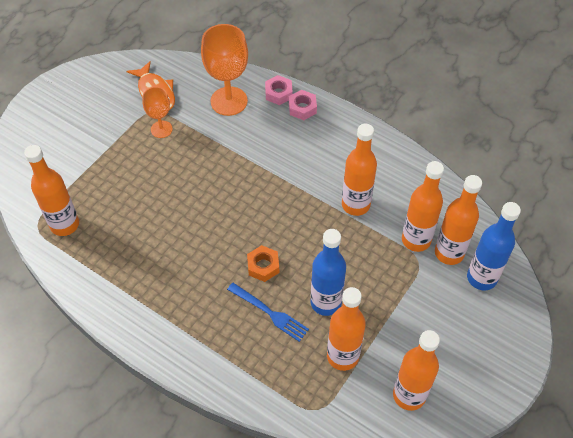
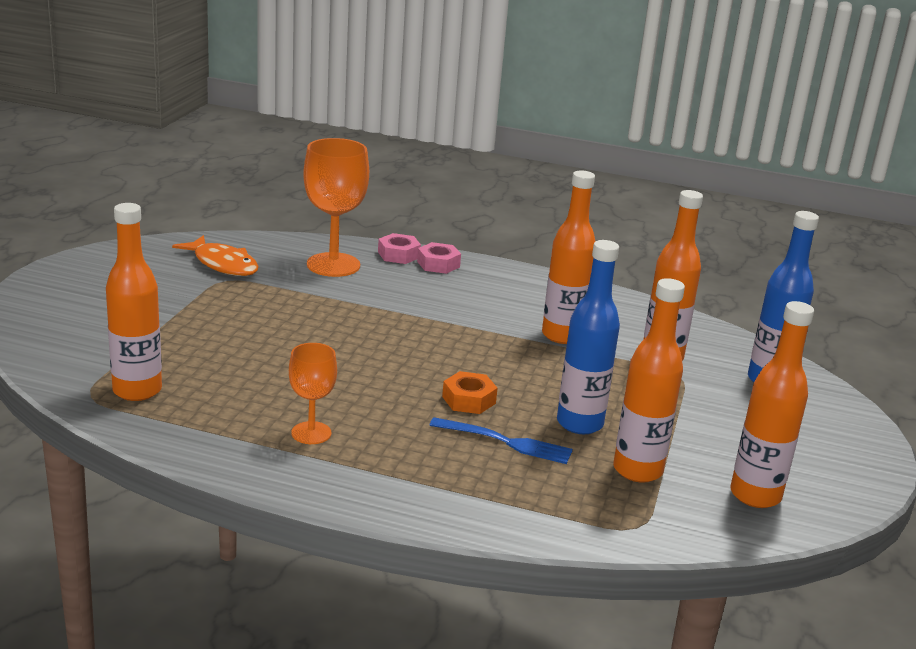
camera: 20 degrees left, 30 degrees down
orange goblet [143,87,173,138] -> orange goblet moved to [289,343,337,444]
orange bottle [435,175,482,265] -> none

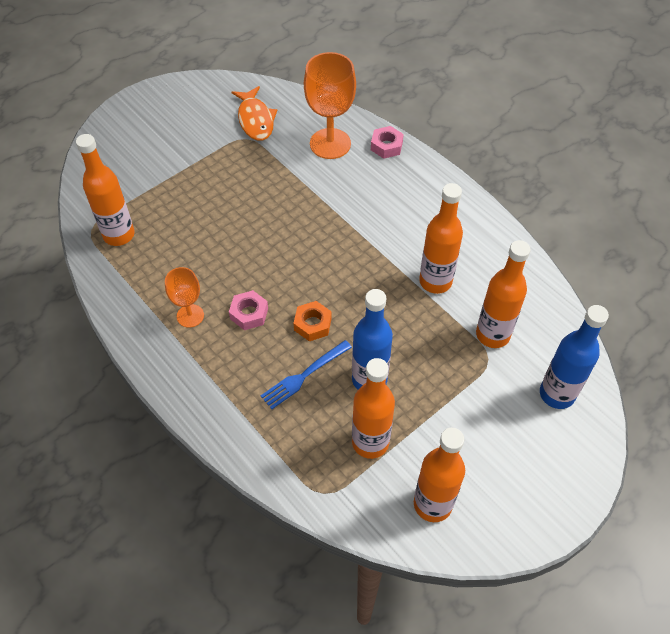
camera: 35 degrees right, 30 degrees up
pink nut [417,242,461,274] -> pink nut moved to [229,290,268,330]
blue fork [429,417,573,464] -> blue fork turned 90 degrees clockwise [261,340,352,409]

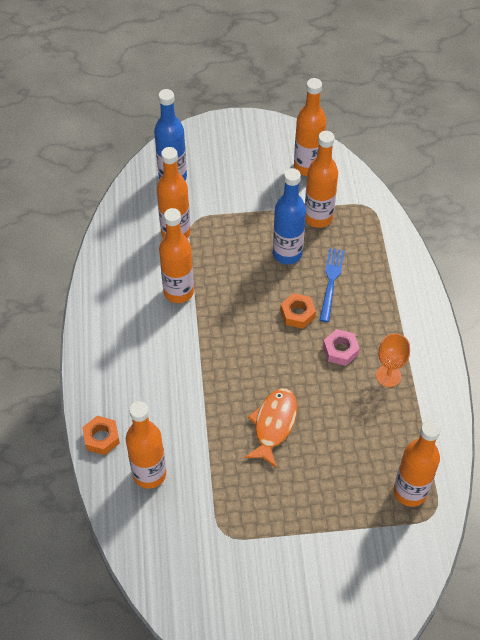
camera: 145 degrees left, 0 degrees up
orange fish [232,86,278,141] -> orange fish moved to [244,388,297,468]
blue fork [261,340,352,409] -> blue fork turned 75 degrees counterclockwise [320,248,345,322]
orange goblet [304,52,356,159] -> orange bottle [126,401,166,489]
pink nut [371,126,404,159] -> orange nut [82,416,120,455]

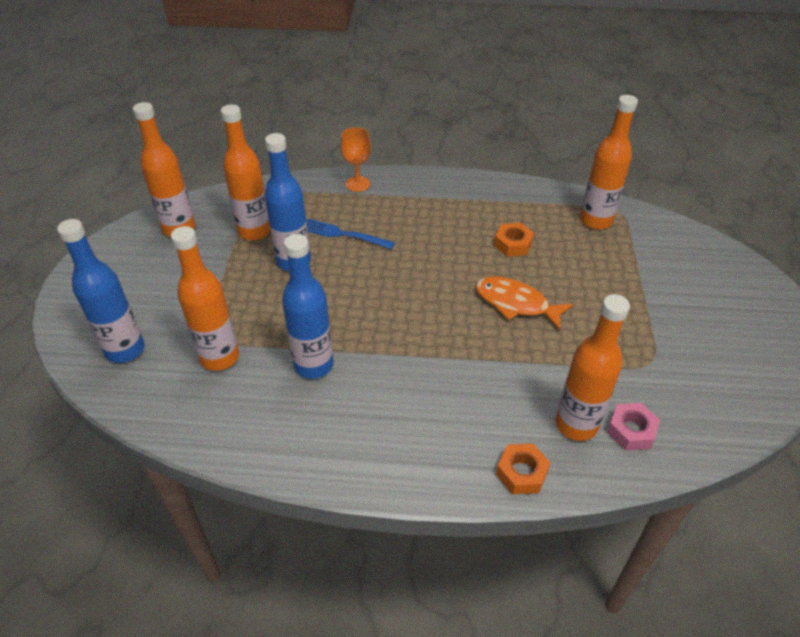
camera: 80 degrees left, 10 degrees down
orange bottle [159,208,194,303] -> blue bottle [282,234,334,379]
orange nut [280,293,316,329] -> orange nut moved to [494,223,534,257]
pink nut [323,329,360,366] -> pink nut moved to [607,403,660,450]
orange goblet [376,333,410,387] -> orange goblet moved to [340,127,371,192]

